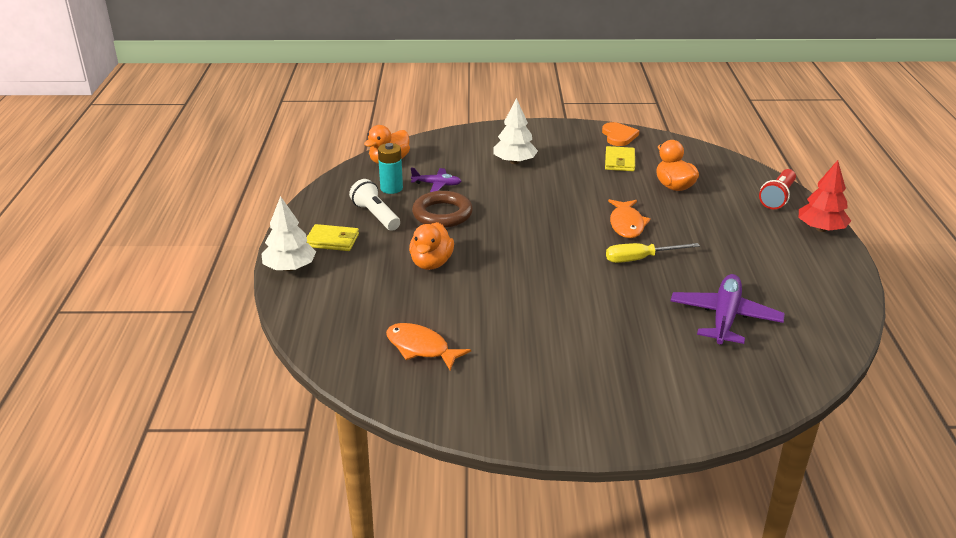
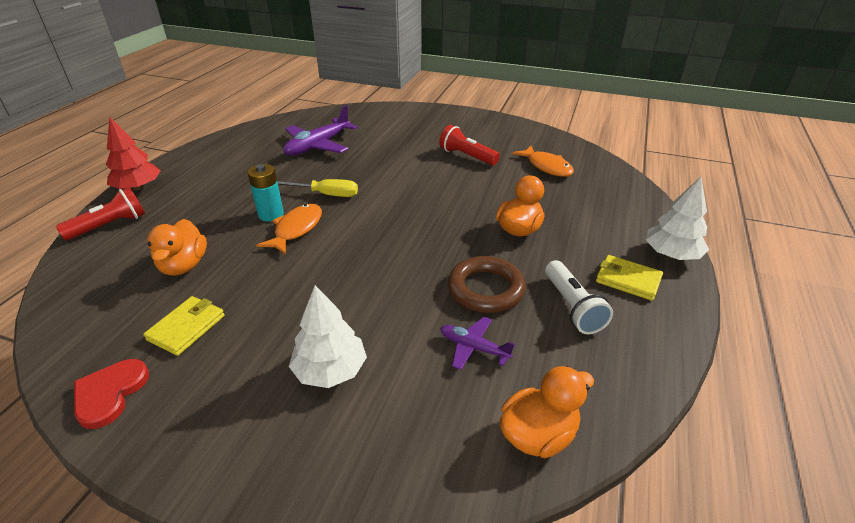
camera: 160 degrees left, 5 degrees up
turquoise battery [378,143,403,194] -> turquoise battery moved to [247,164,284,222]
orange heart [602,122,639,146] -> red heart [74,359,149,429]
none -> red flashlight [439,125,500,166]

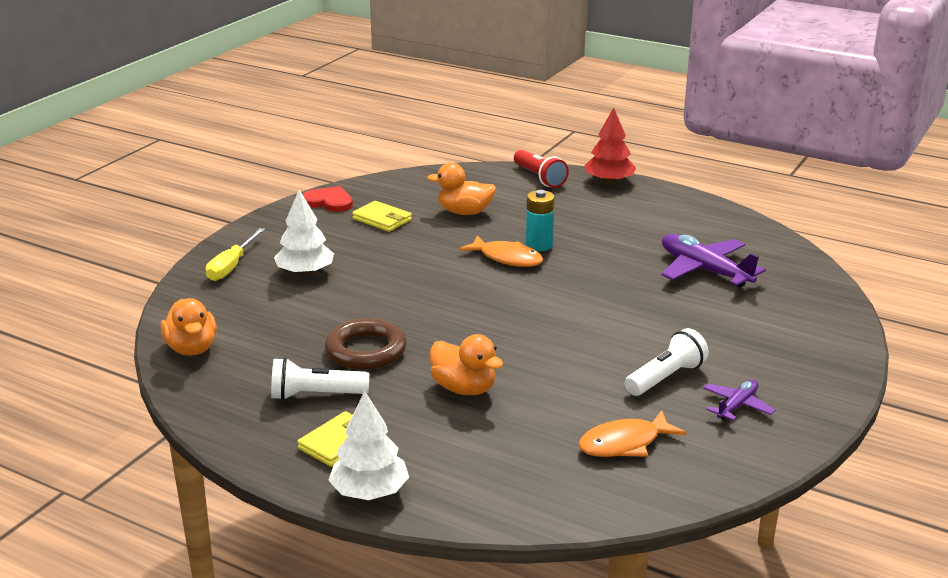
camera: 100 degrees right, 10 degrees down
yellow screwdriver [277,179,358,197] -> yellow screwdriver moved to [206,228,265,281]
red flashlight [439,125,500,166] -> white flashlight [625,328,709,396]
purple plane [440,317,515,370] -> purple plane moved to [703,379,775,421]

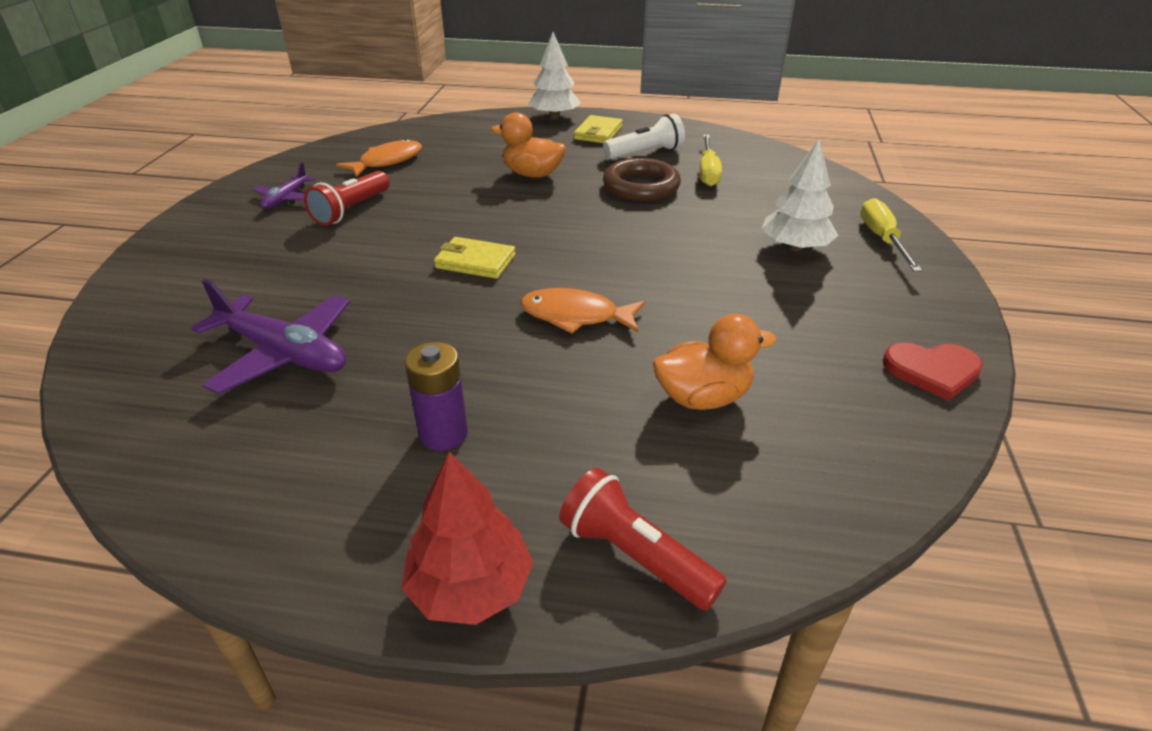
camera: 160 degrees right, 10 degrees up
orange duck [160,298,217,356] -> none
yellow wallet [352,201,412,232] -> yellow wallet moved to [434,237,516,279]
turquoise battery [526,190,555,251] -> none
white flashlight [625,328,709,396] -> red flashlight [304,171,390,226]
none -> purple battery [405,342,468,451]
none -> yellow screwdriver [700,135,722,186]

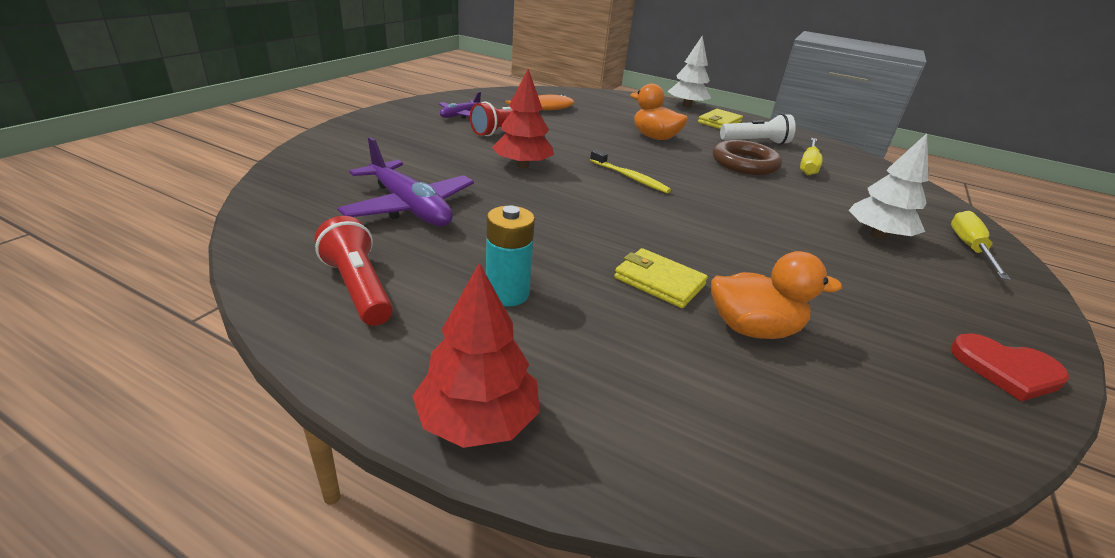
camera: 15 degrees right, 5 degrees down
purple battery [405,342,468,451] -> turquoise battery [486,206,535,306]
yellow wallet [434,237,516,279] -> yellow wallet moved to [614,248,708,308]
orange fish [521,288,645,334] -> none
red flashlight [559,468,727,611] -> red flashlight moved to [314,216,393,326]
none -> red tree [492,69,554,168]
none -> yellow toothbrush [590,150,671,194]

